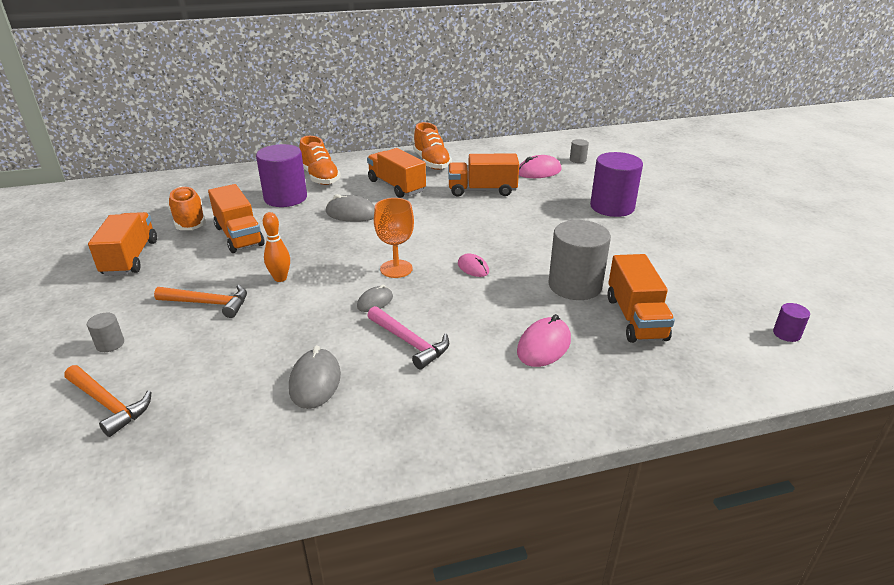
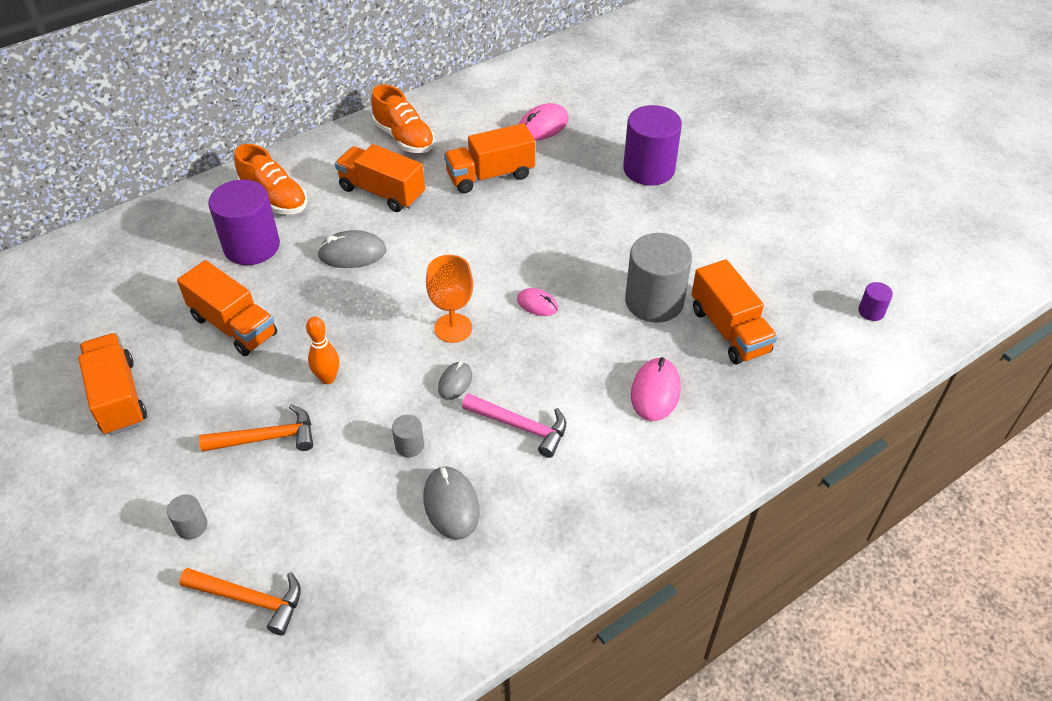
camera: 20 degrees left, 15 degrees up
orange shoe [167,186,206,230] -> none
grey cylinder [570,139,589,163] -> grey cylinder moved to [392,415,424,457]

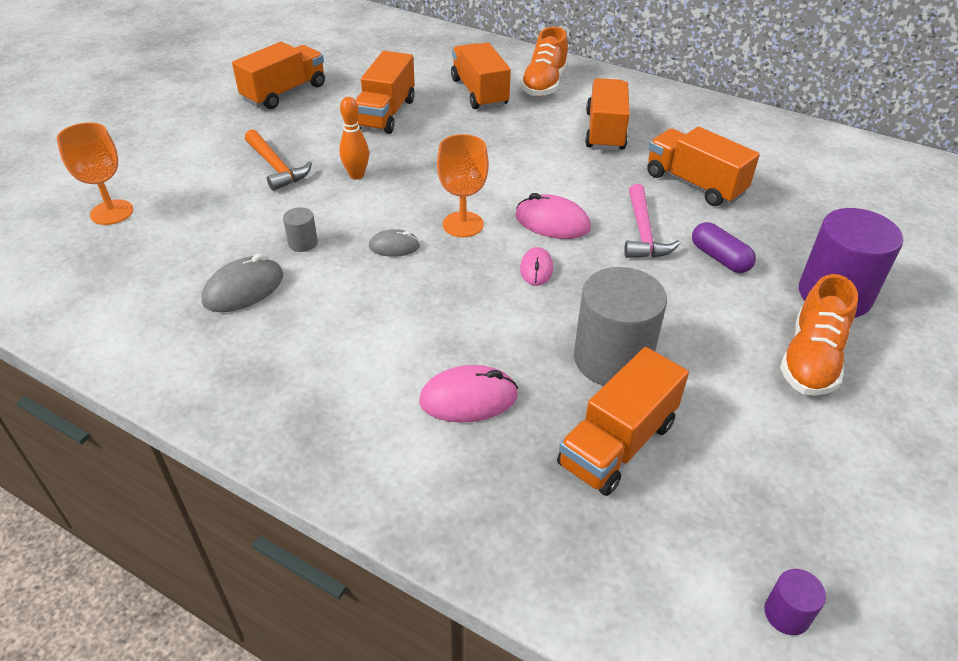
camera: 65 degrees right, 5 degrees down
grey cylinder [167,495,208,540] -> none
orange hammer [179,568,301,636] -> orange goblet [57,122,133,225]
purple cylinder [208,179,280,265] -> orange truck [451,42,511,109]
grey mouse [317,230,387,268] -> none
orange shoe [371,84,435,153] -> orange shoe moved to [780,274,858,396]
pink hammer [462,393,566,458] -> pink hammer moved to [624,184,680,258]
pink mouse [519,103,569,141] -> pink mouse moved to [515,193,591,239]
none -> purple capsule [692,222,756,273]

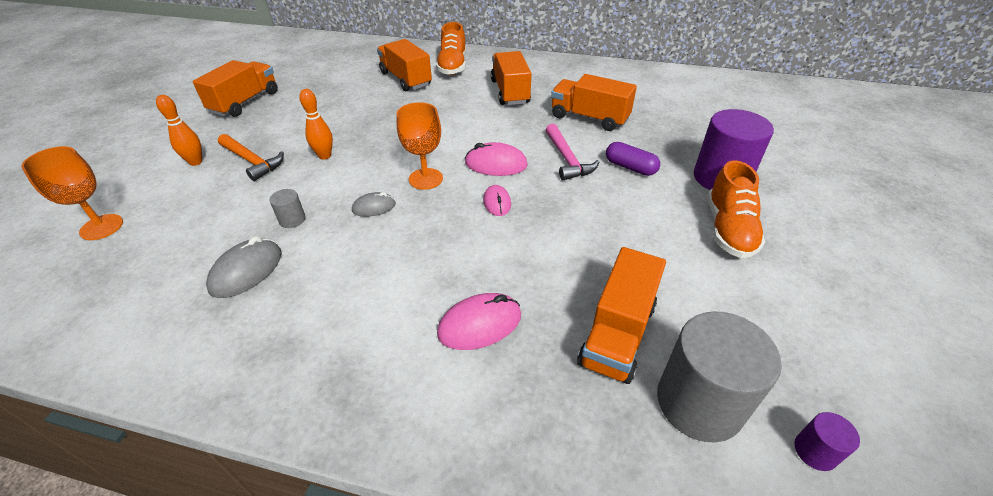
camera: 15 degrees left, 0 degrees up
orange truck [355,51,415,134] -> none
grey cylinder [574,267,667,385] -> grey cylinder moved to [657,311,782,442]
none -> orange bowling pin [156,95,202,166]

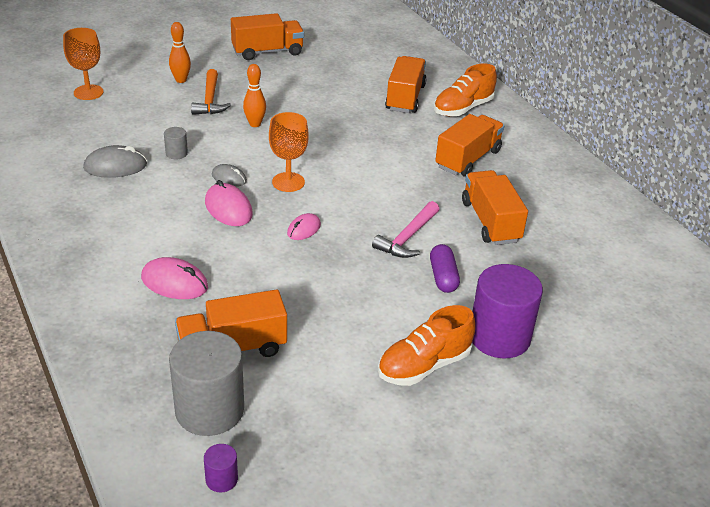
camera: 45 degrees right, 5 degrees down
pink mouse [465,142,528,176] -> pink mouse moved to [205,180,253,226]

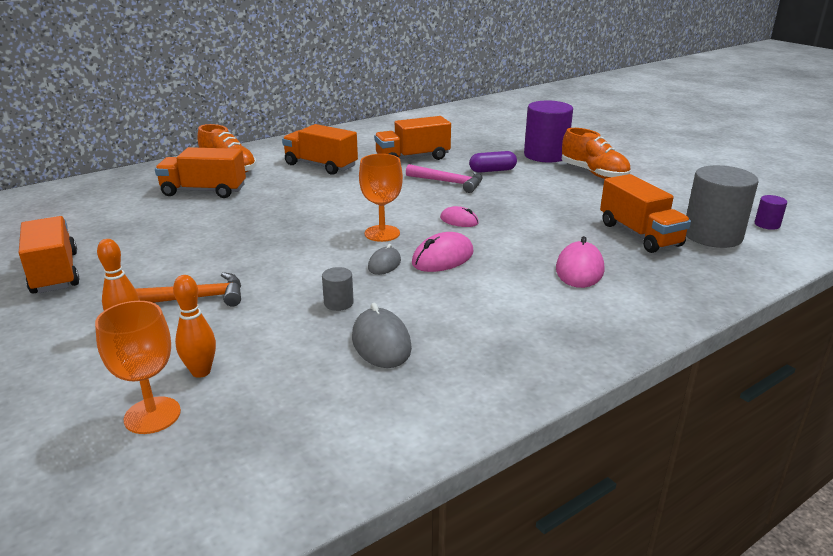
camera: 95 degrees left, 10 degrees down
orange bowling pin [243,64,266,127] -> orange bowling pin moved to [173,275,216,378]

